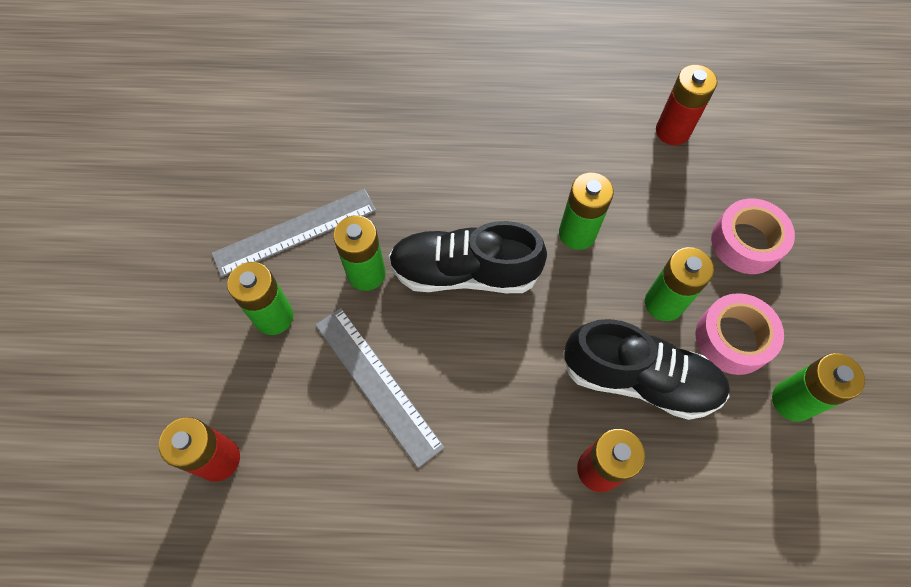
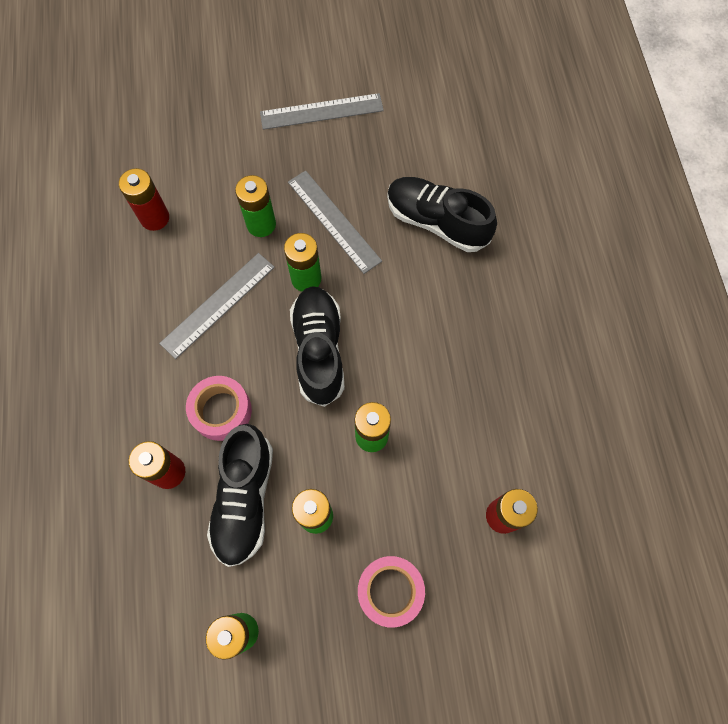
camera: 80 degrees right, 5 degrees up
pink tape [695,293,784,375] -> pink tape moved to [186,376,252,441]
none -> grey ruler [260,93,384,130]
none -> black shoe [387,177,497,252]

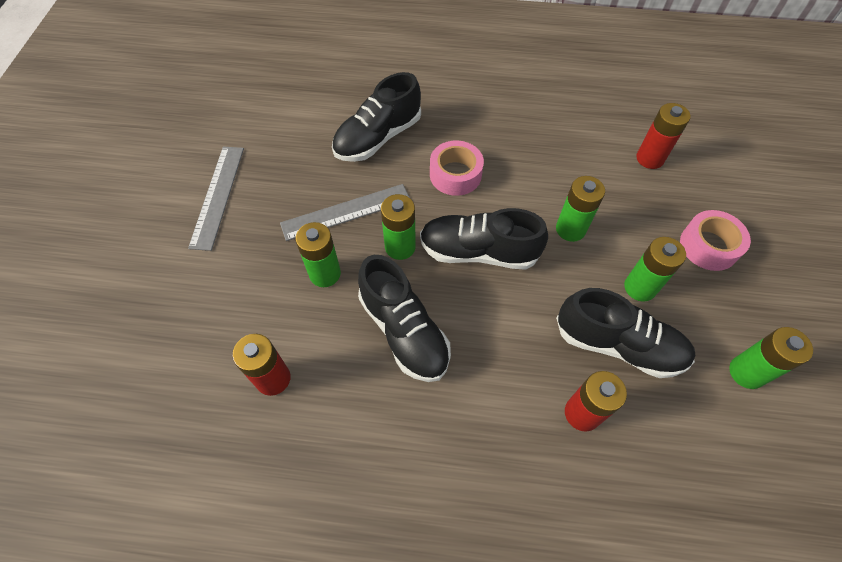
camera: 75 degrees left, 10 degrees down
grey ruler [159,253,275,359] -> black shoe [358,255,451,382]
pink tape [186,376,252,441] -> pink tape moved to [430,141,484,196]

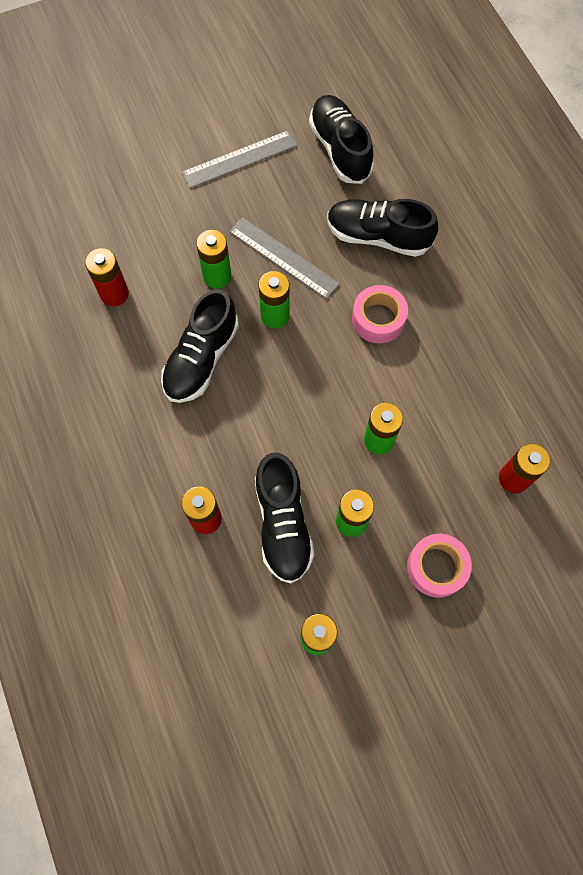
camera: 60 degrees right, 10 degrees up
black shoe [420,208,548,270] -> black shoe moved to [309,95,374,184]

